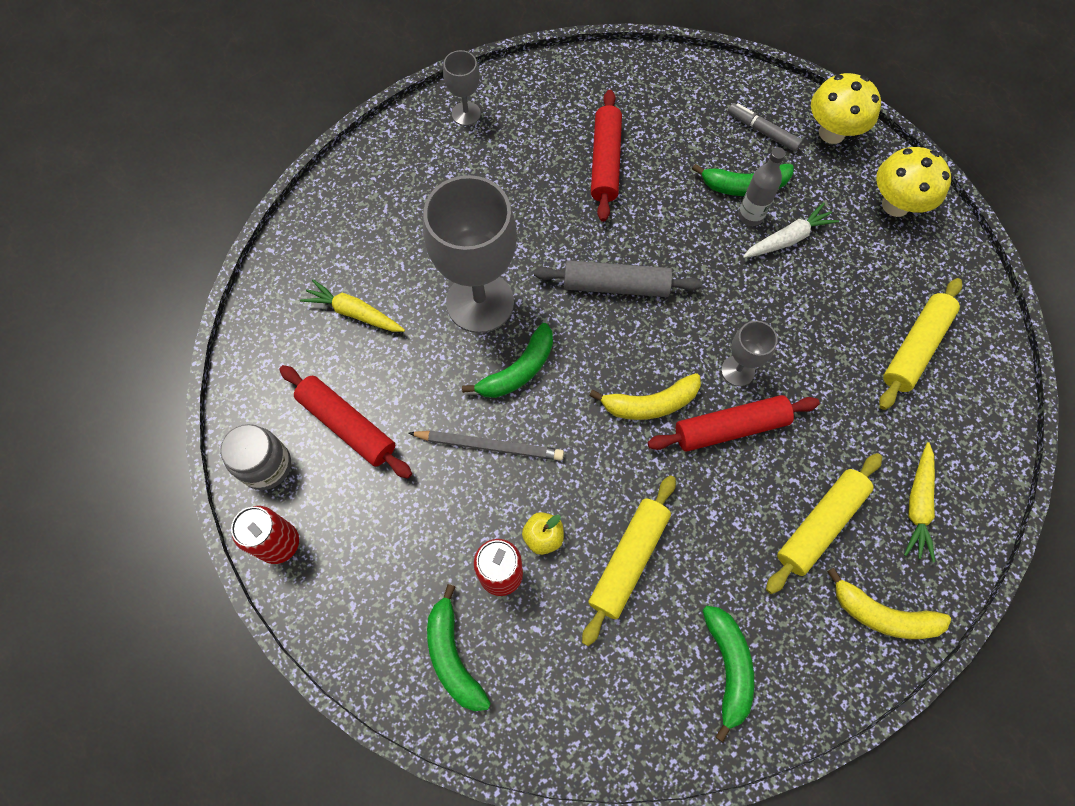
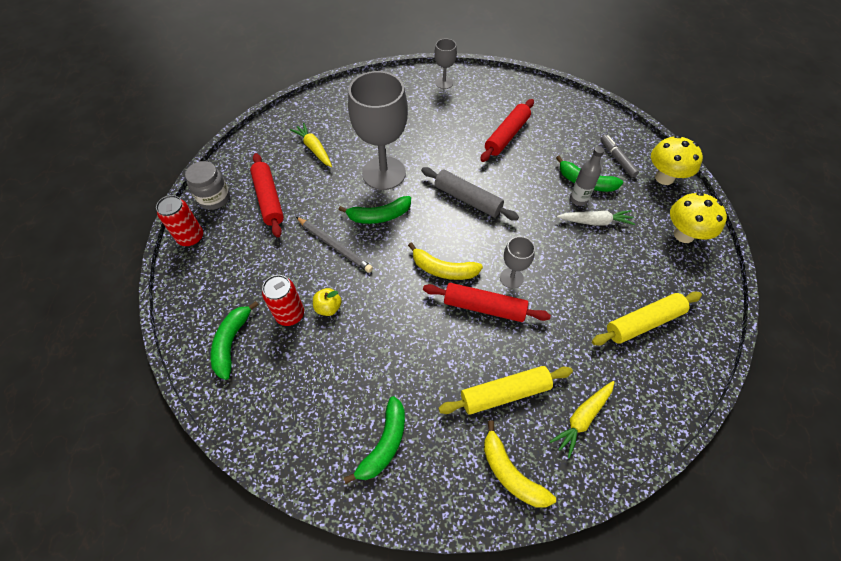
camera: 30 degrees right, 10 degrees down
yellow rolling pin [582,475,676,646] -> none

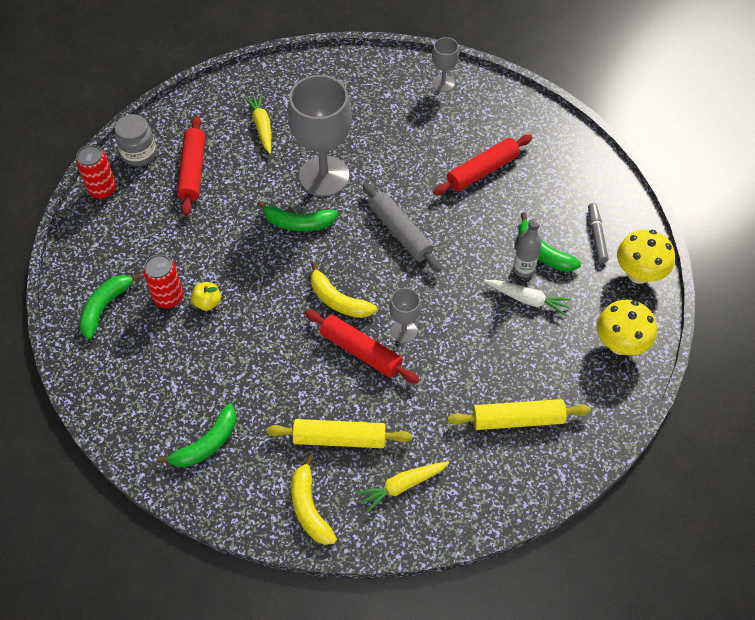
camera: 20 degrees right, 0 degrees up
grey pencil [296,217,373,273] -> none

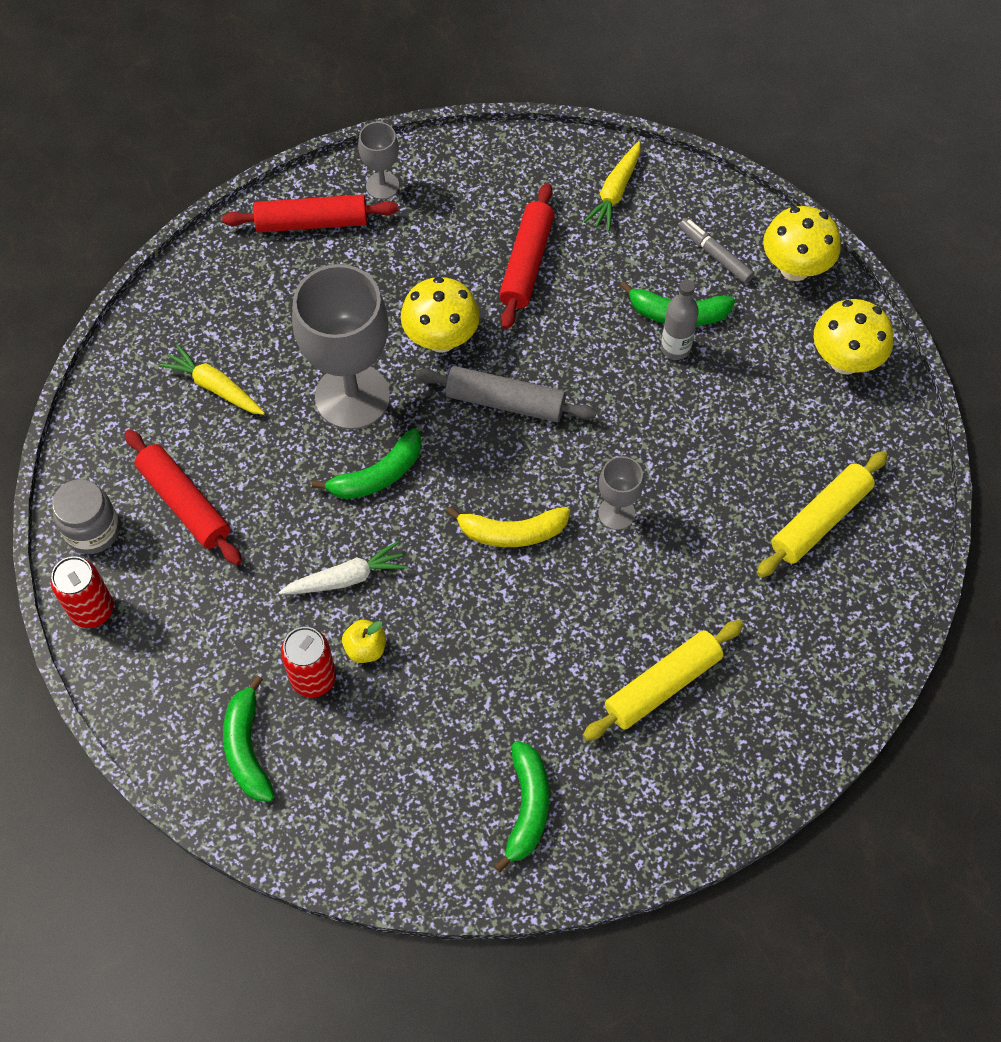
camera: 40 degrees left, 5 degrees up
yellow banana [291,455,337,545] -> none
red rolling pin [305,310,420,384] -> red rolling pin moved to [222,195,398,233]
yellow carrot [357,461,449,513] -> yellow carrot moved to [583,141,640,231]
white carrot [484,280,572,316] -> white carrot moved to [279,541,408,595]
none -> yellow mushroom [401,277,480,353]

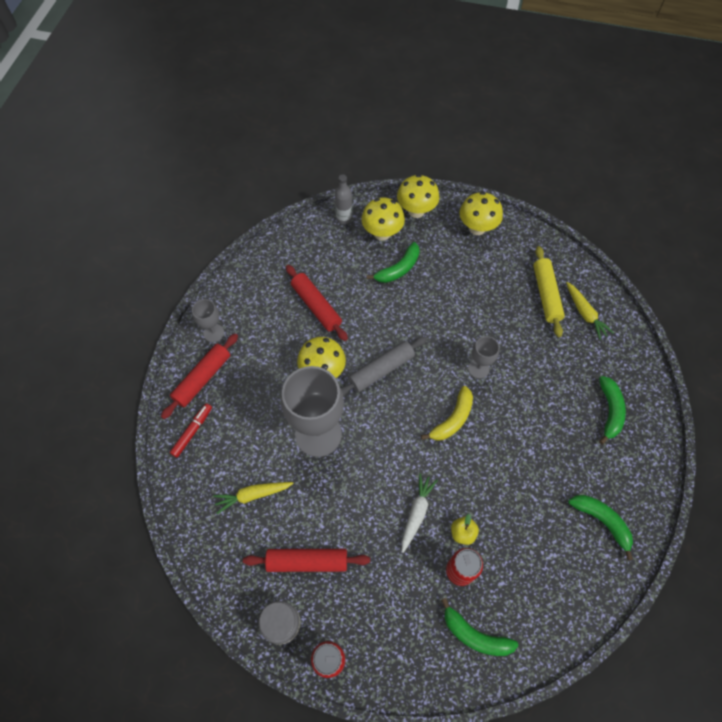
camera: 50 degrees left, 0 degrees up
green banana [312,428,422,499] -> green banana moved to [599,376,626,444]
yellow carrot [583,141,640,231] -> yellow carrot moved to [566,282,614,340]
yellow rolling pin [583,620,744,741] -> none
grey bottle [661,280,699,360] -> grey bottle moved to [335,174,352,224]
grey marker [679,218,754,284] -> yellow mushroom [361,198,405,241]
none -> red marker [170,403,212,458]

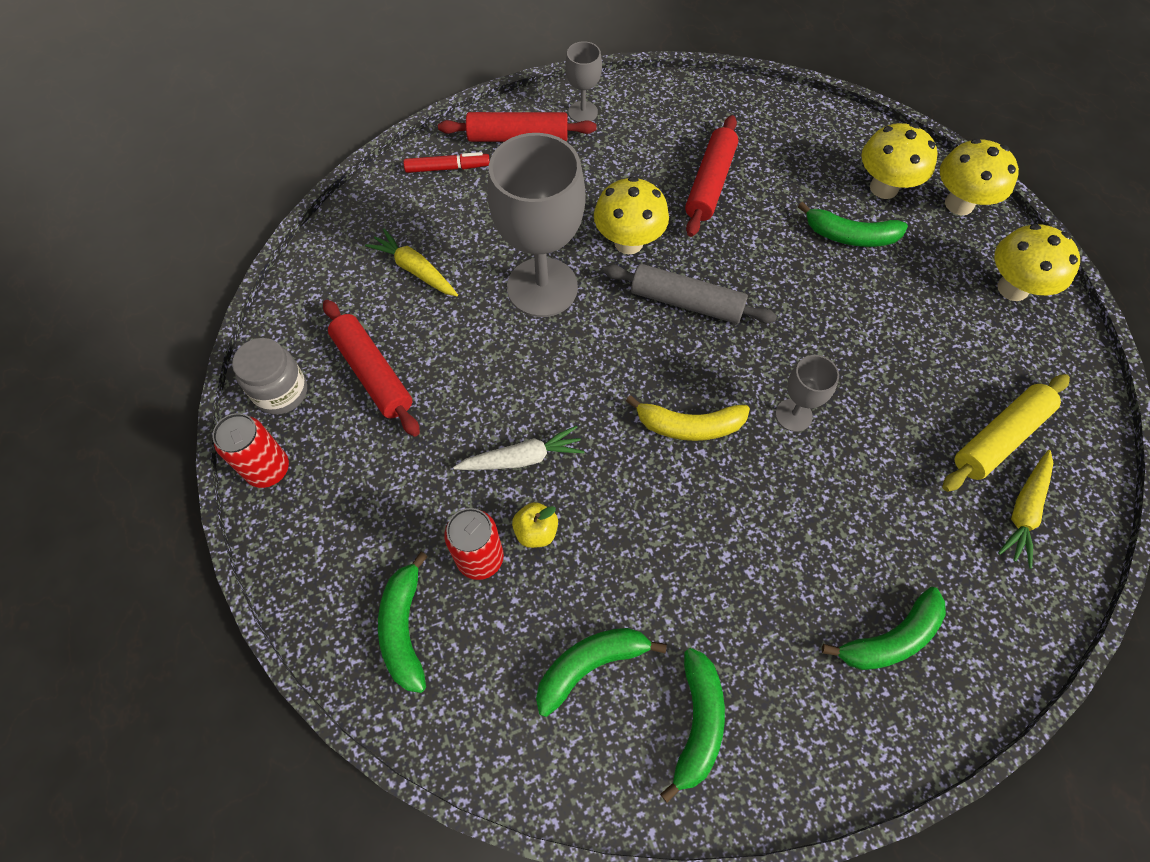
camera: 55 degrees right, 0 degrees up
grey bottle [335,174,352,224] -> none
none -> green banana [536,628,667,717]

